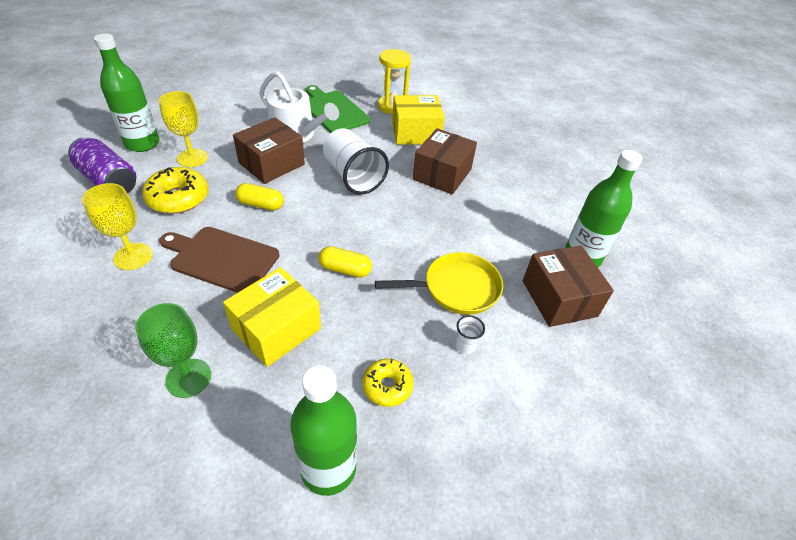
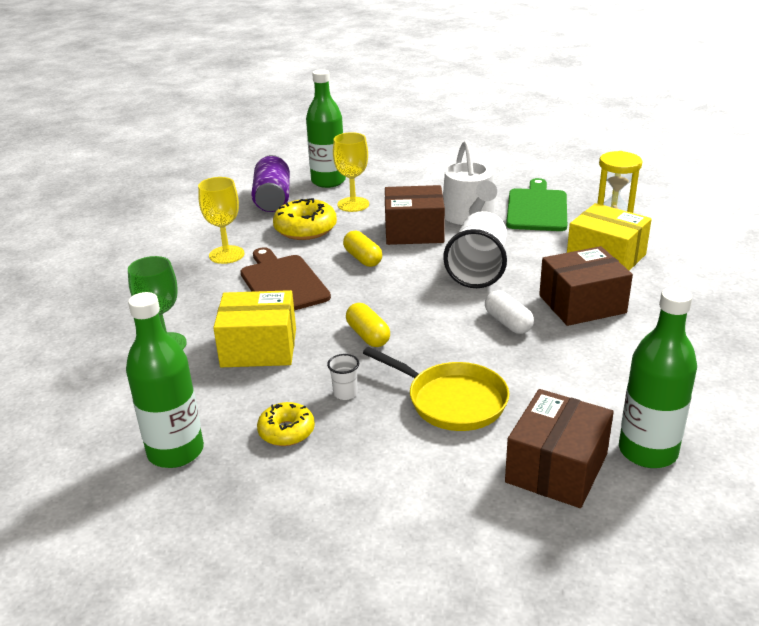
camera: 50 degrees right, 15 degrees down
white cup [455,315,485,354] -> white cup moved to [327,354,359,400]
none -> white capsule [485,291,534,334]

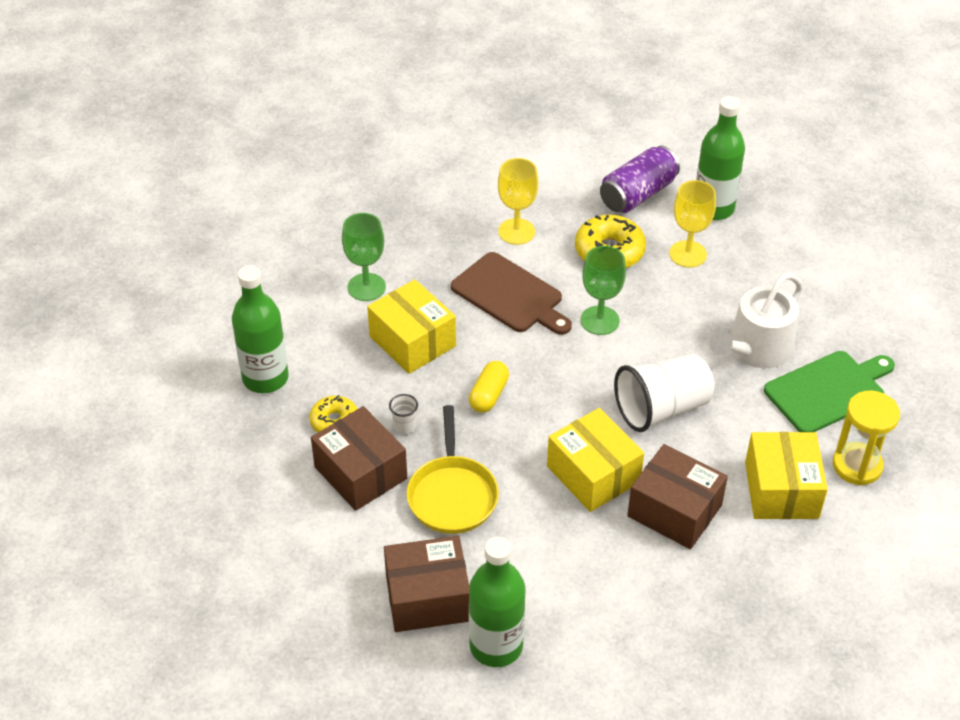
camera: 50 degrees right, 15 degrees up
brown cutting board [240,247,331,311] -> brown cutting board turned 105 degrees clockwise [451,252,572,335]
yellow capsule [343,231,382,267] -> green goblet [581,246,626,335]
brown box [385,185,445,245] -> brown box moved to [311,406,407,511]
white capsule [485,291,534,334] -> yellow box [547,408,644,512]

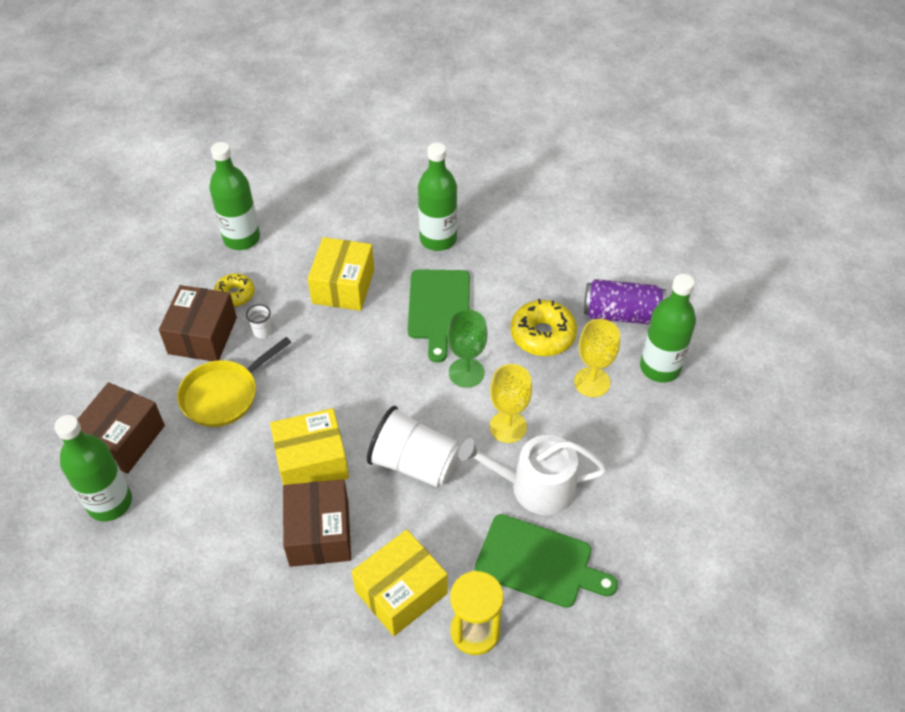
camera: 50 degrees right, 5 degrees up
green goblet [342,213,386,301] -> none
brown box [384,536,469,632] -> brown box turned 75 degrees clockwise [77,382,165,474]
brown cutting board [451,252,572,335] -> green cutting board [408,269,470,363]
yellow capsule [469,361,509,413] -> none
yellow goblet [498,158,538,245] -> yellow goblet moved to [490,364,532,443]
yellow box [547,408,644,512] -> yellow box turned 60 degrees clockwise [270,408,349,485]
none -> green bottle [418,143,457,251]

